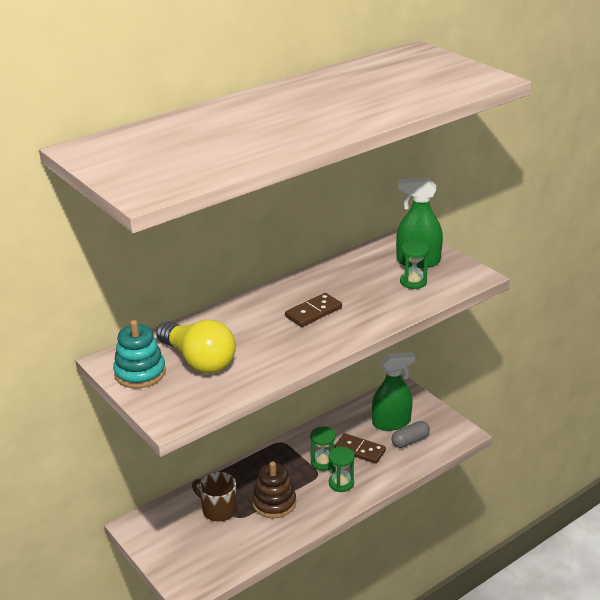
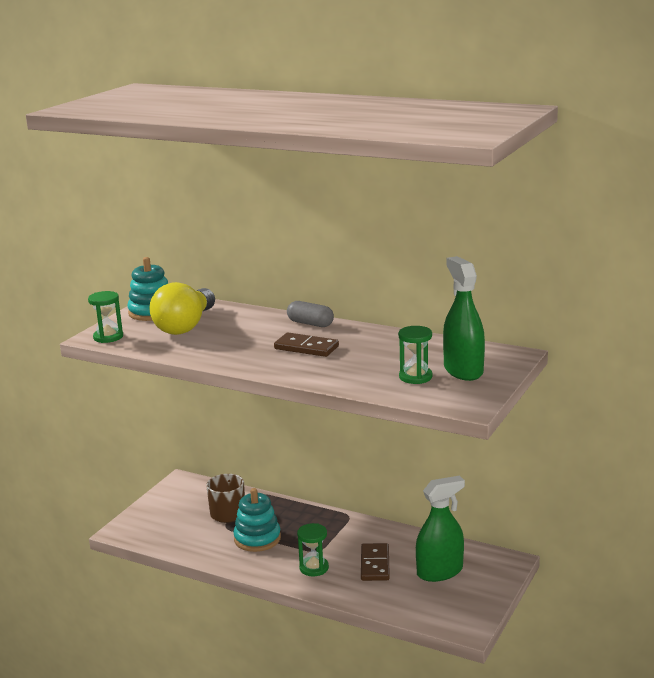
camera: 65 degrees right, 10 degrees down
brown stacking toy [252,461,296,518] -> turquoise stacking toy [233,488,281,552]
green hourglass [310,426,336,471] -> green hourglass moved to [88,291,123,343]
green spray bottle [372,352,415,431] -> green spray bottle turned 75 degrees counterclockwise [416,476,465,582]
grey capsule [392,421,430,448] -> grey capsule moved to [287,301,334,327]

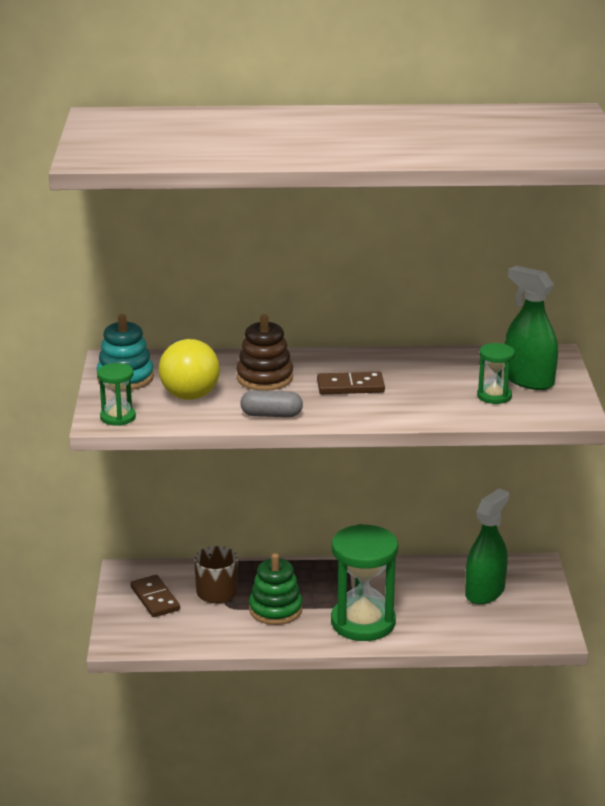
camera: 30 degrees left, 5 degrees up
turquoise stacking toy [233,488,281,552] -> green stacking toy [249,553,302,625]
grey capsule [287,301,334,327] -> grey capsule moved to [240,390,303,417]
green hourglass [297,523,329,576] -> green hourglass [331,524,398,641], size x2.00
brown domino [361,543,390,581] -> brown domino moved to [130,575,180,617]
none -> brown stacking toy [237,314,293,391]

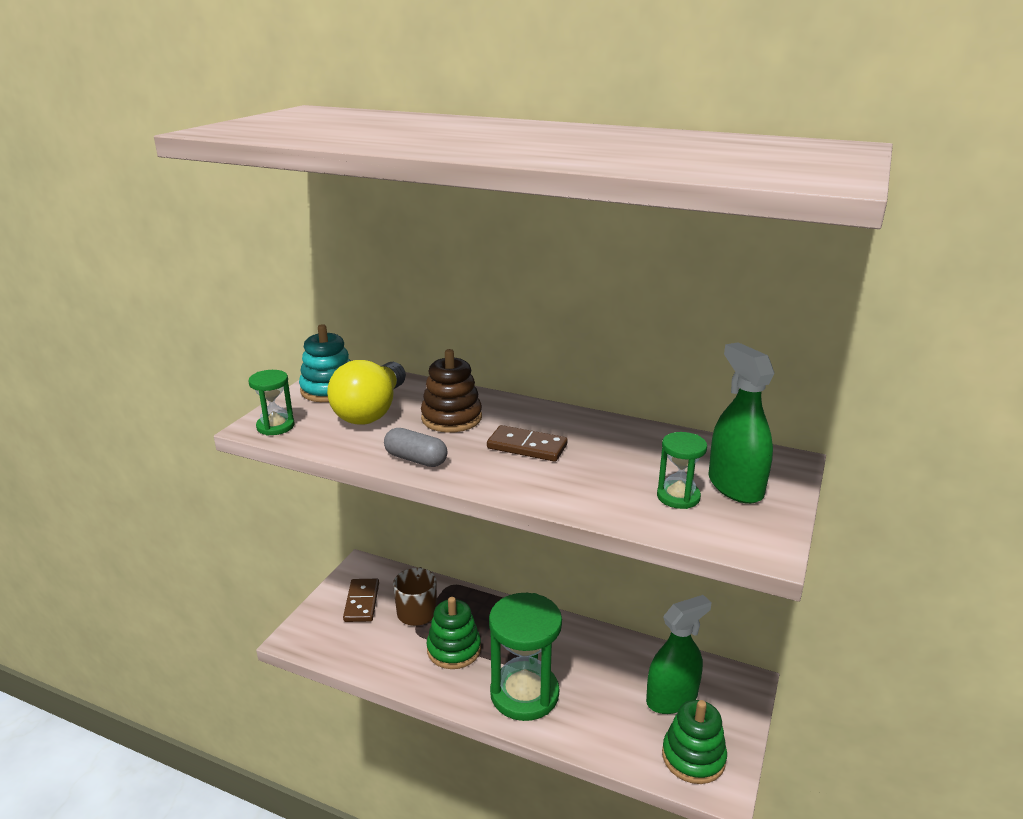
camera: 25 degrees right, 0 degrees up
none -> green stacking toy [662,700,727,784]

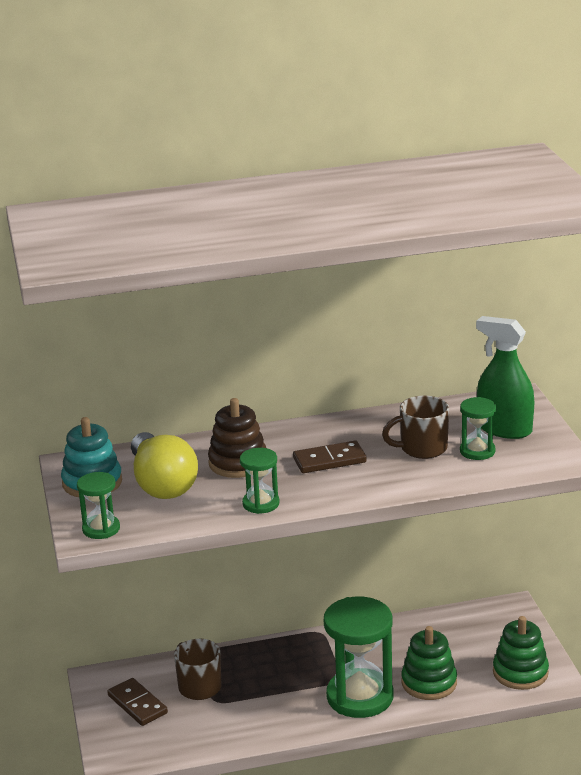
camera: 35 degrees left, 0 degrees up
grey capsule [384,428,447,467] -> green hourglass [240,448,280,514]
green stacking toy [427,597,481,669] -> green stacking toy moved to [401,626,457,700]
green spray bottle [646,595,712,714] -> none
none -> brown mug [382,396,449,459]

